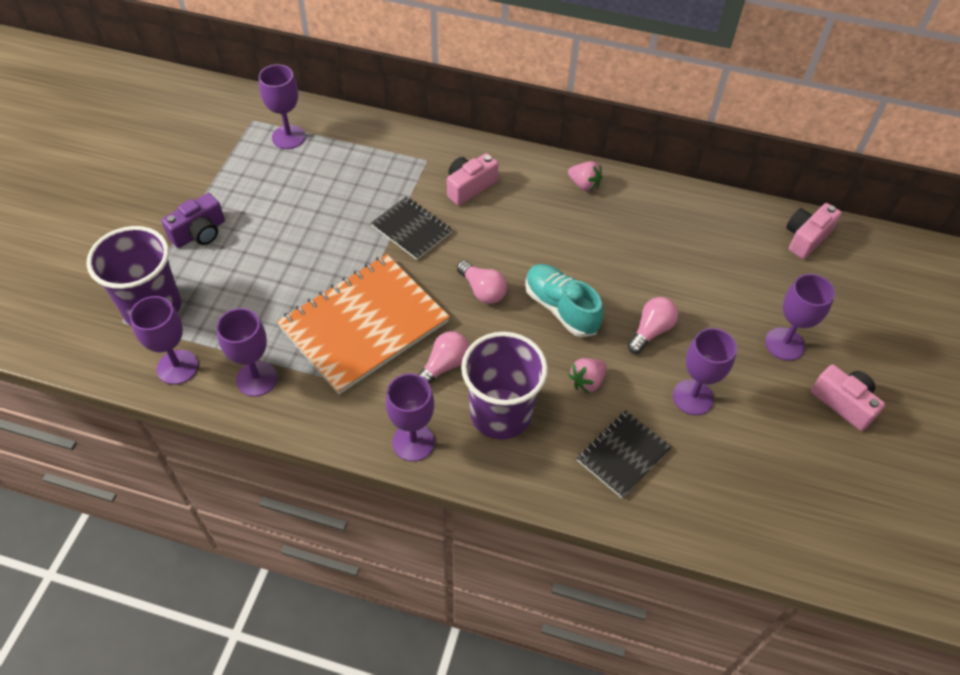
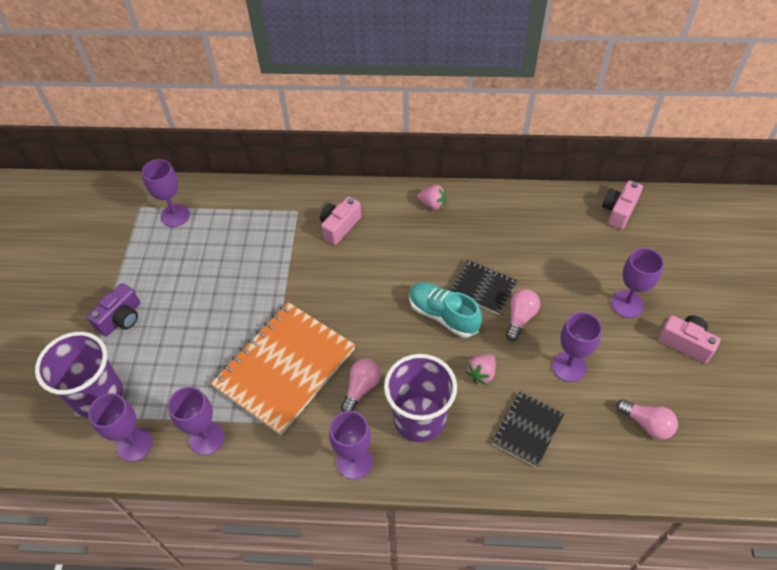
camera: 10 degrees left, 0 degrees up
black notebook [371,196,452,260] -> black notebook moved to [448,260,518,315]
pink light bulb [457,260,507,304] -> pink light bulb moved to [616,399,678,440]

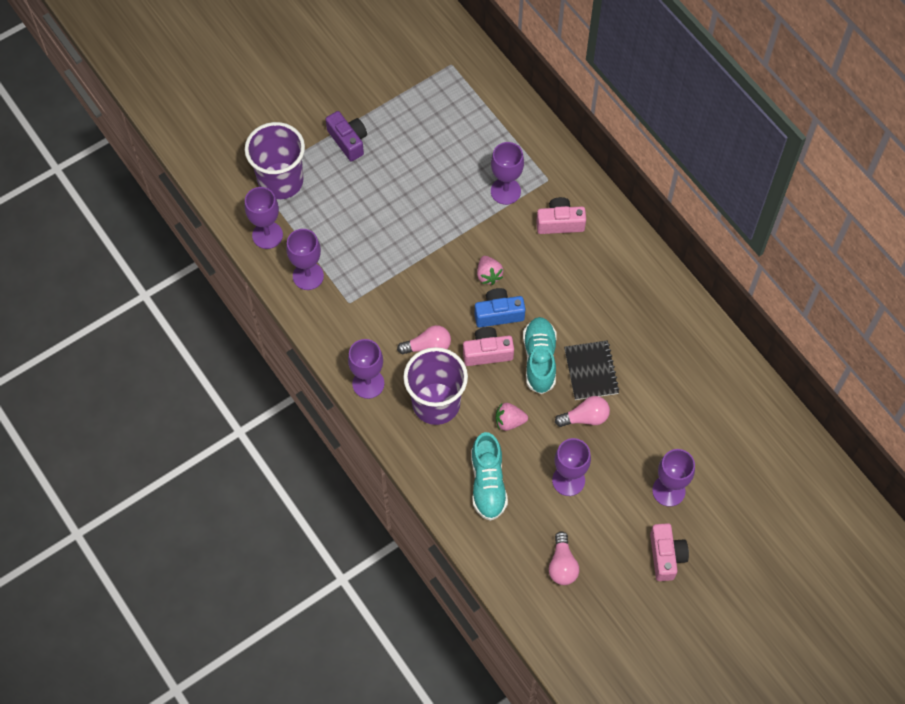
camera: 50 degrees right, 10 degrees up
purple camera [87,283,140,337] -> purple camera turned 120 degrees counterclockwise [326,111,367,161]
purple goblet [141,159,190,227] -> purple goblet moved to [491,142,524,205]
orange notebook [211,302,355,435] -> none
pink strawberry [417,185,446,210] -> pink strawberry moved to [477,256,503,285]
black notebook [492,392,564,468] -> turquoise shoe [471,432,508,521]
pink camera [602,180,643,229] -> pink camera moved to [463,327,514,366]
none -> blue camera [475,288,526,327]

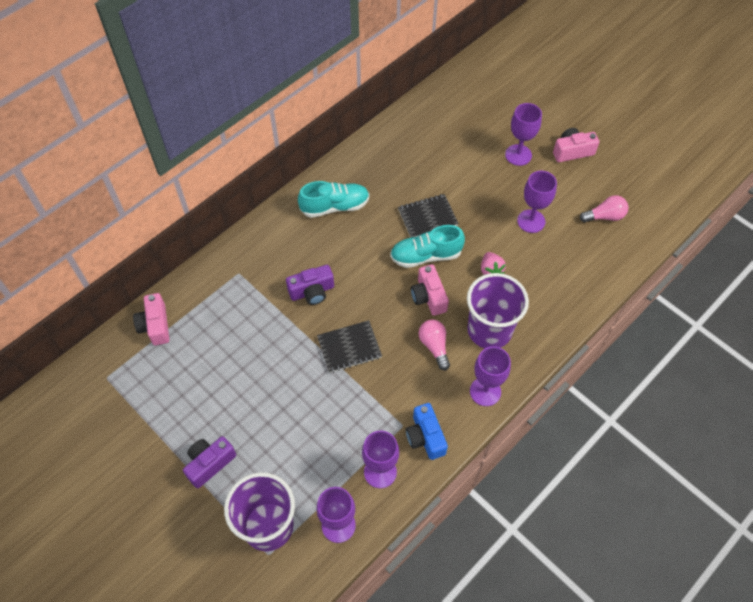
camera: 100 degrees left, 5 degrees down
turquoise shoe [471,432,508,521] -> turquoise shoe moved to [298,181,369,218]
blue camera [475,288,526,327] -> blue camera moved to [405,403,448,460]
pink strawberry [477,256,503,285] -> none
purple goblet [491,142,524,205] -> none
pink camera [536,197,586,234] -> pink camera moved to [133,293,170,345]
pink light bulb [555,396,610,427] -> none
none -> purple camera [286,265,334,305]
none -> black notebook [317,320,382,373]

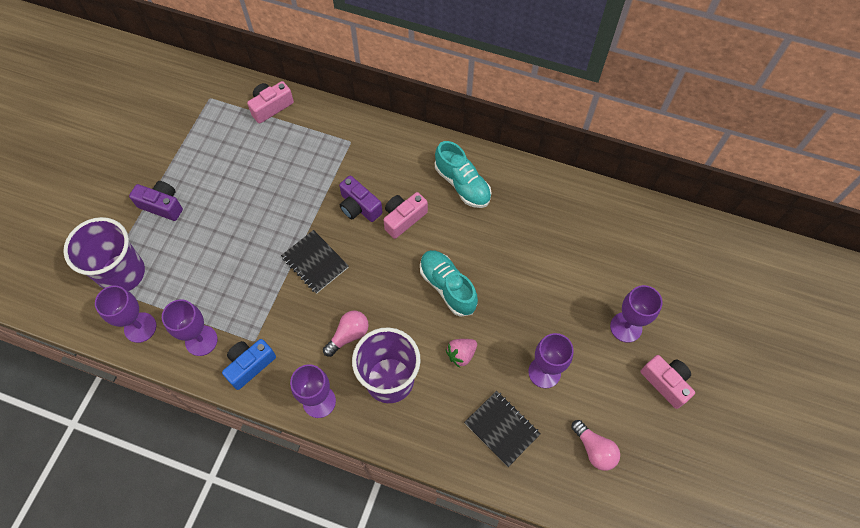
camera: 65 degrees right, 5 degrees up
black notebook [398,194,459,237] -> black notebook moved to [464,391,541,467]
pink camera [411,264,449,316] -> pink camera moved to [383,192,428,239]

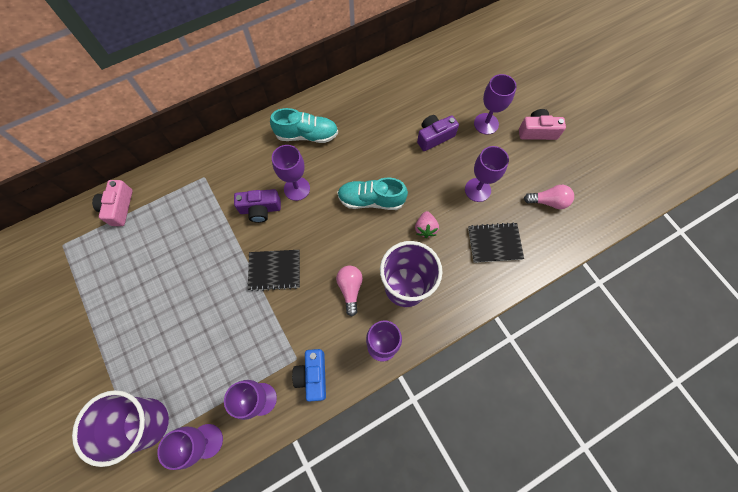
camera: 50 degrees left, 5 degrees up
purple camera [129,181,183,221] -> purple camera moved to [417,115,459,151]
pink camera [383,192,428,239] -> purple goblet [272,145,310,201]

